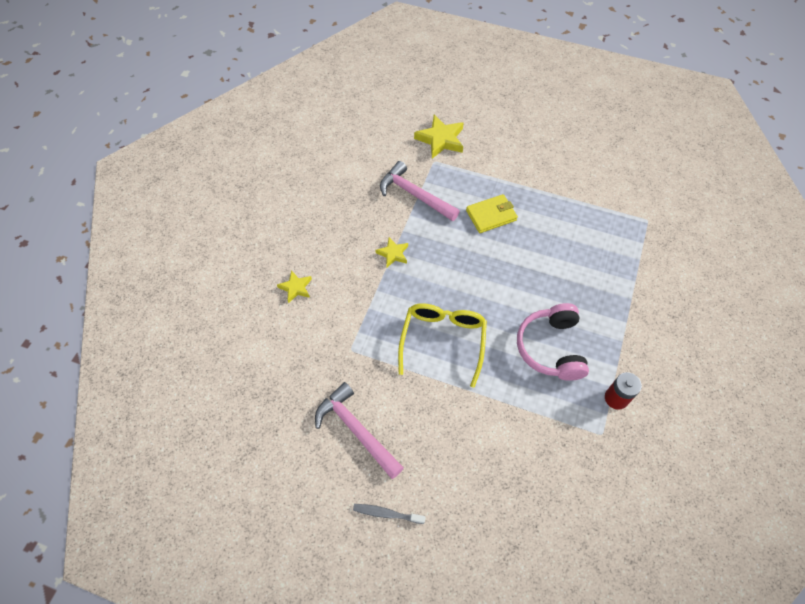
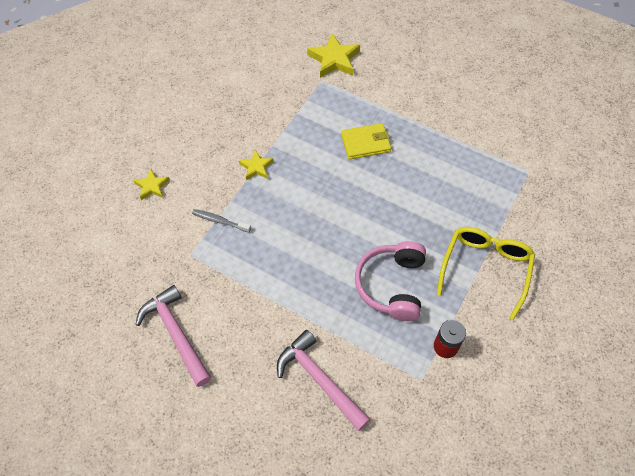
camera: 10 degrees right, 0 degrees up
grey toothbrush [353,504,426,524] -> grey toothbrush moved to [192,209,251,233]
pink hammer [380,161,460,221] -> pink hammer moved to [277,330,371,431]
yellow glasses [398,303,487,388] -> yellow glasses moved to [437,227,535,320]

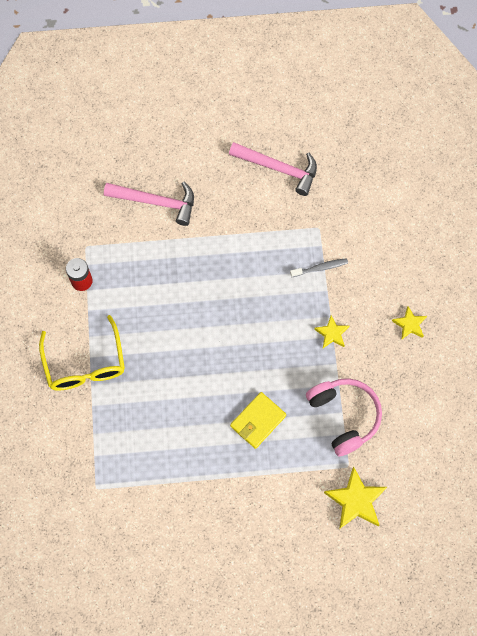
camera: 145 degrees right, 10 degrees up
yellow star [133,169,170,200] -> yellow star moved to [392,306,427,340]
pink headphones [355,241,426,321] -> pink headphones moved to [306,378,382,456]

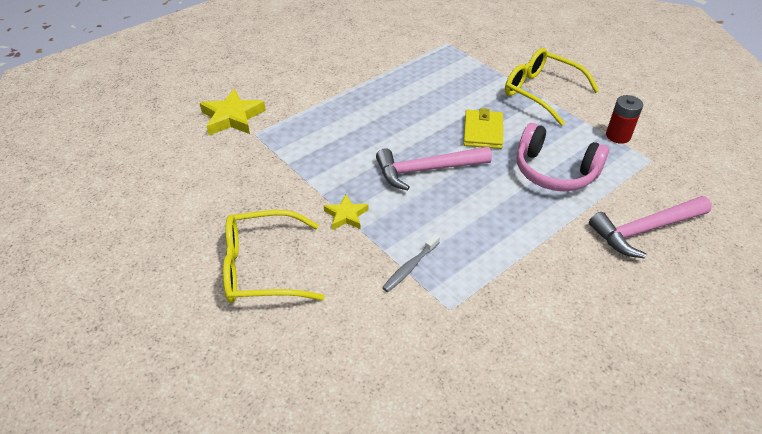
camera: 145 degrees right, 25 degrees down
pink hammer [229,142,317,196] -> pink hammer moved to [376,147,492,191]
yellow wallet [230,392,286,449] -> yellow wallet moved to [463,108,503,149]
pink headphones [306,378,382,456] -> pink headphones moved to [517,123,609,191]
yellow star [392,306,427,340] -> yellow glasses [223,210,325,303]

